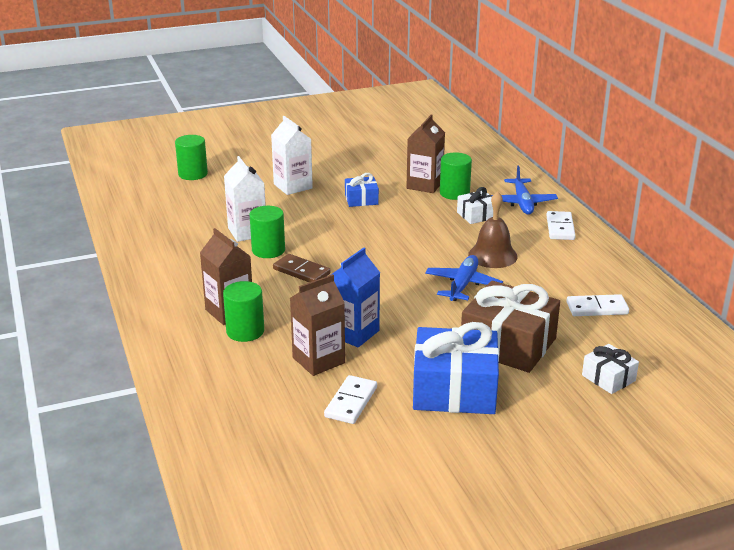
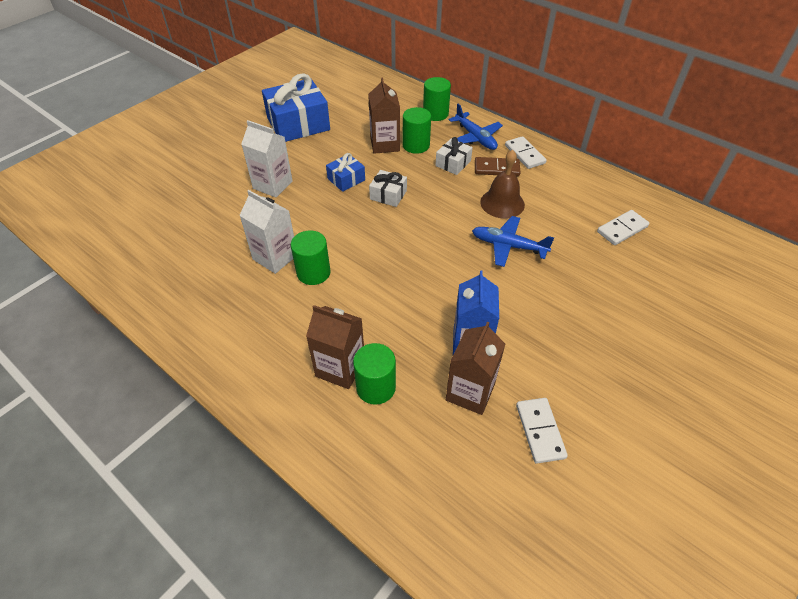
camera: 30 degrees left, 20 degrees up
green cylinder [175,135,208,180] -> green cylinder moved to [423,77,451,121]
brown domino [273,254,331,283] -> brown domino moved to [475,157,521,176]
blue gift [413,322,499,414] -> blue gift moved to [262,73,330,142]
blue plane [425,255,503,301] -> blue plane turned 60 degrees counterclockwise [472,216,554,267]
brown gift [461,281,560,373] -> none
white gift [582,344,639,394] -> white gift moved to [369,170,407,207]

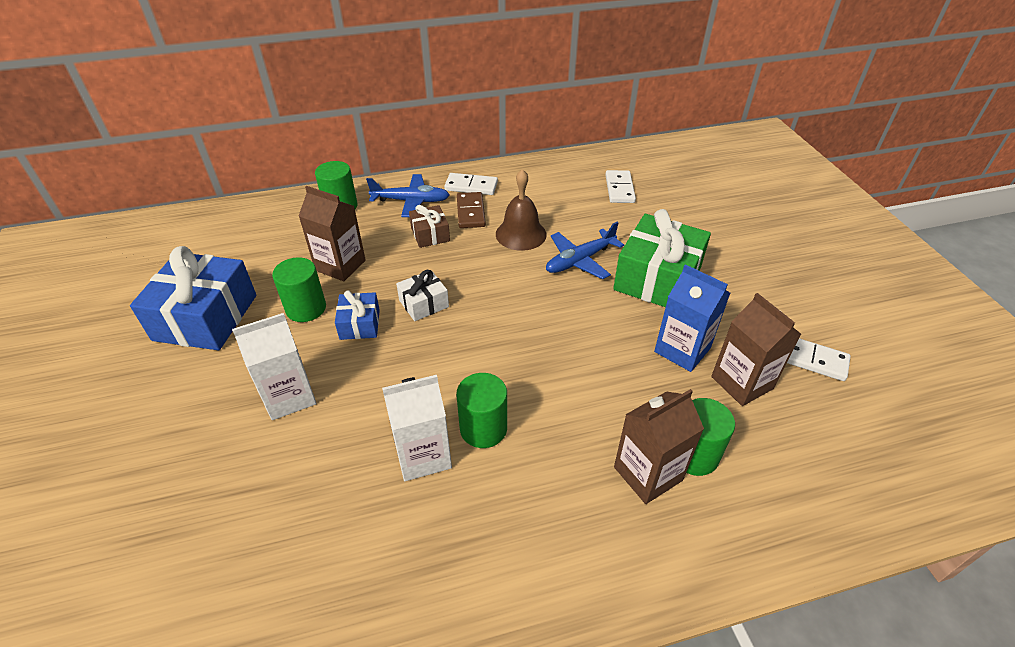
camera: 55 degrees left, 5 degrees down
green cylinder [403,107,431,154] -> green cylinder moved to [272,257,326,322]
white gift [435,137,473,175] -> brown gift [409,205,450,248]
brown domino [475,157,521,176] -> brown domino turned 45 degrees counterclockwise [457,192,486,228]
none -> green gift [613,209,711,307]

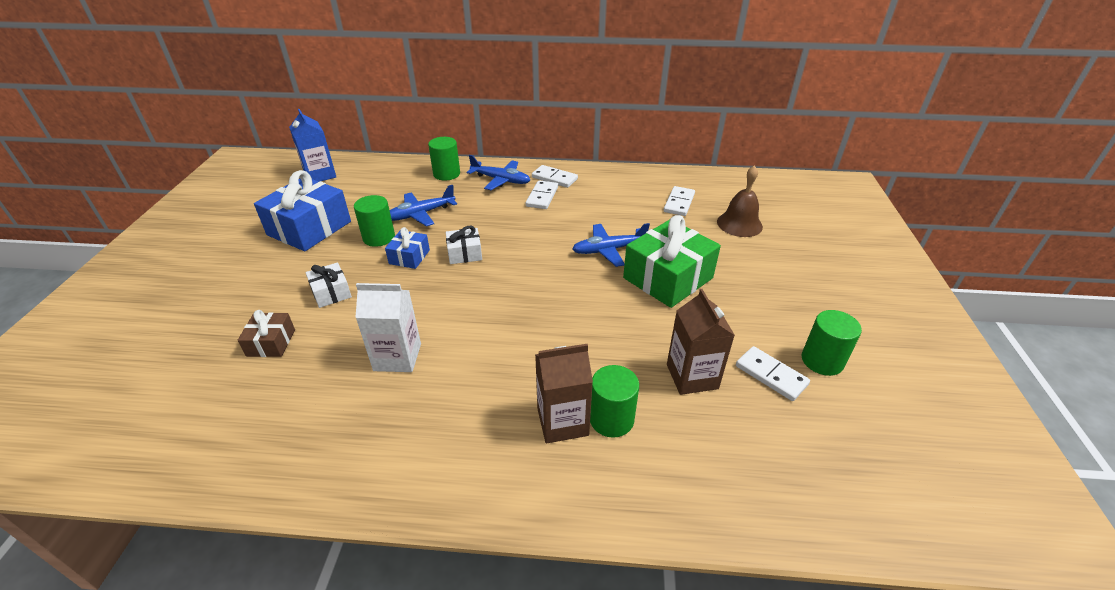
camera: 20 degrees right, 5 degrees down
white carton [232,313,317,420] -> white gift [306,262,352,308]
brown carton [299,186,366,281] -> blue plane [390,185,457,226]
brown gift [409,205,450,248] -> brown gift moved to [238,310,295,357]
green cylinder [456,373,507,448] -> green cylinder moved to [802,310,862,376]
brown domino [457,192,486,228] -> white domino [526,180,558,209]
brown bell [496,169,547,251] -> brown bell moved to [717,165,763,237]
blue carton [654,264,730,372] -> blue carton moved to [289,109,336,182]

